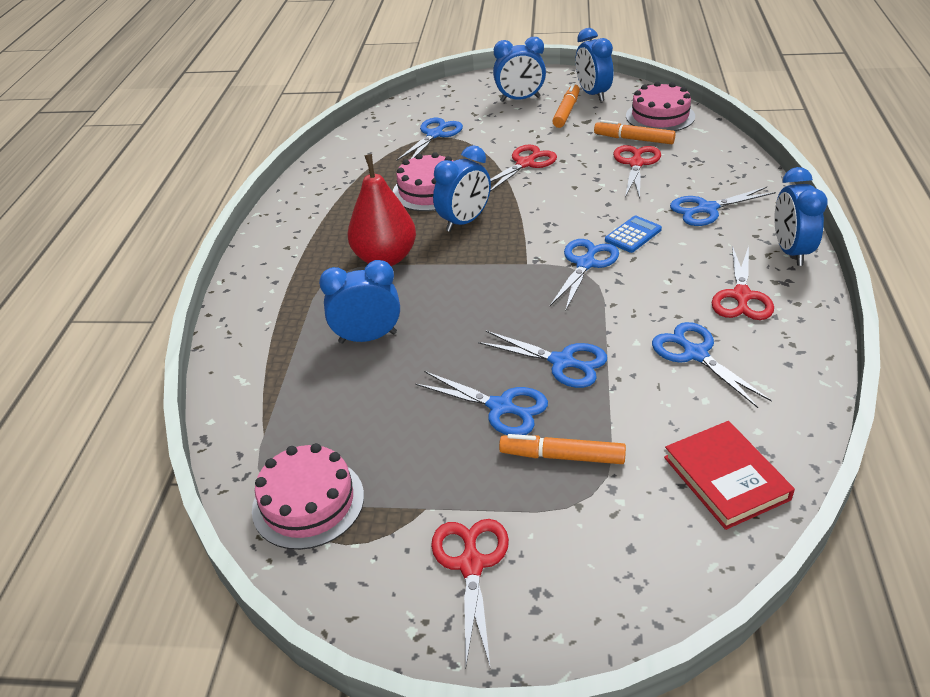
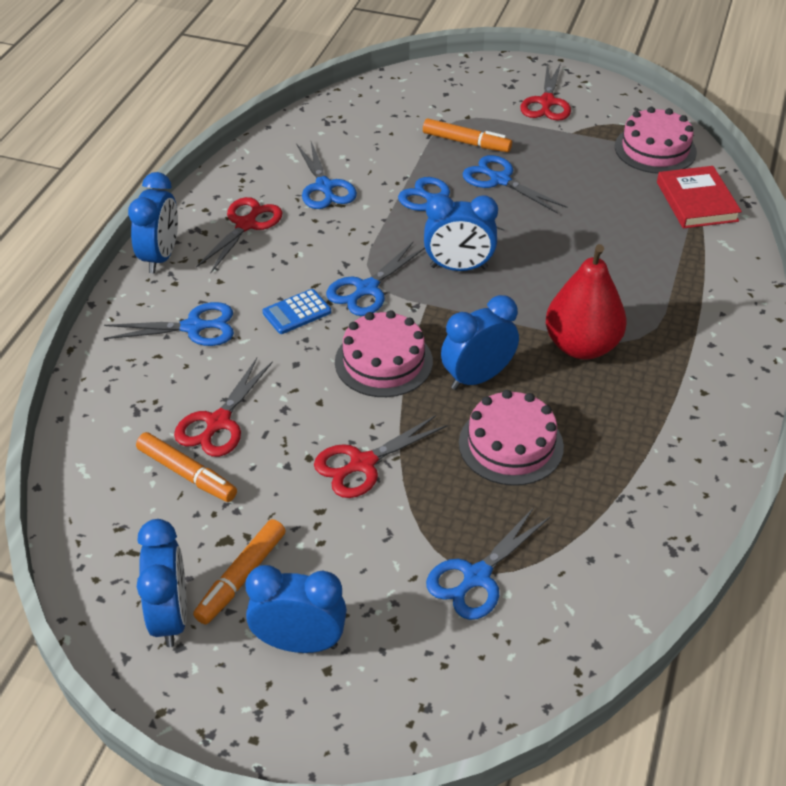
camera: 170 degrees left, 5 degrees up
blue clock [319,260,400,344] -> blue clock moved to [424,194,498,271]
pink cake [626,81,695,131] -> pink cake moved to [335,310,433,397]
red book [664,421,795,530] -> red book moved to [657,166,742,228]

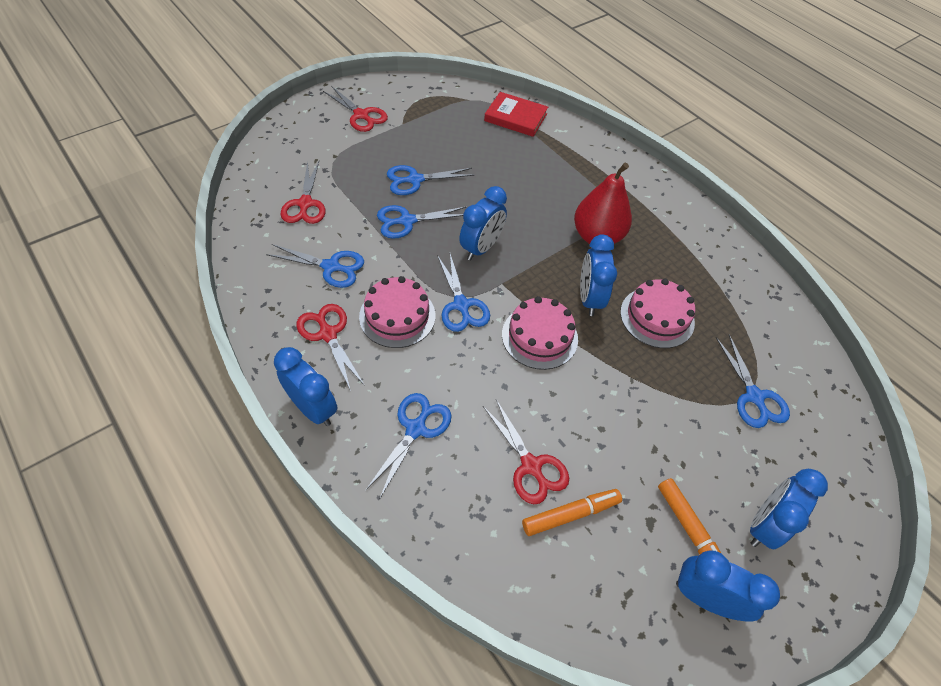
camera: 60 degrees left, 10 degrees up
blue calculator [262,289,331,334] -> none
red scissors [314,415,448,498] -> red scissors moved to [281,161,326,224]
orange marker [423,118,512,152] -> none
pink cake [615,107,697,174] -> pink cake moved to [359,276,435,348]

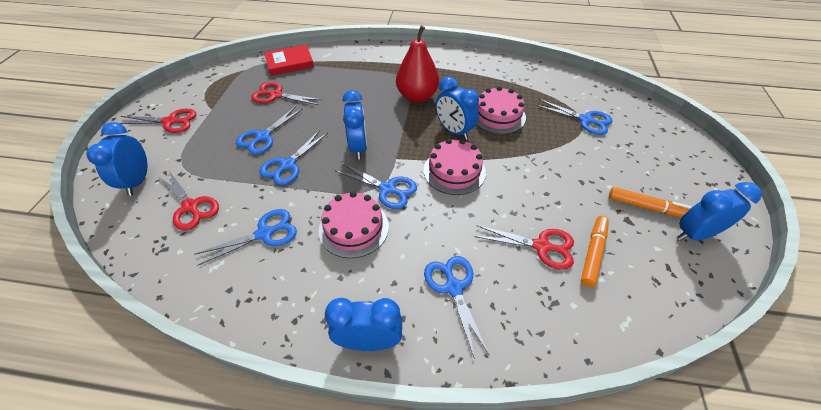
camera: 40 degrees left, 5 degrees down
red scissors [296,304,365,391] -> red scissors moved to [251,82,322,105]
blue clock [750,469,828,549] -> blue clock moved to [86,122,147,196]

